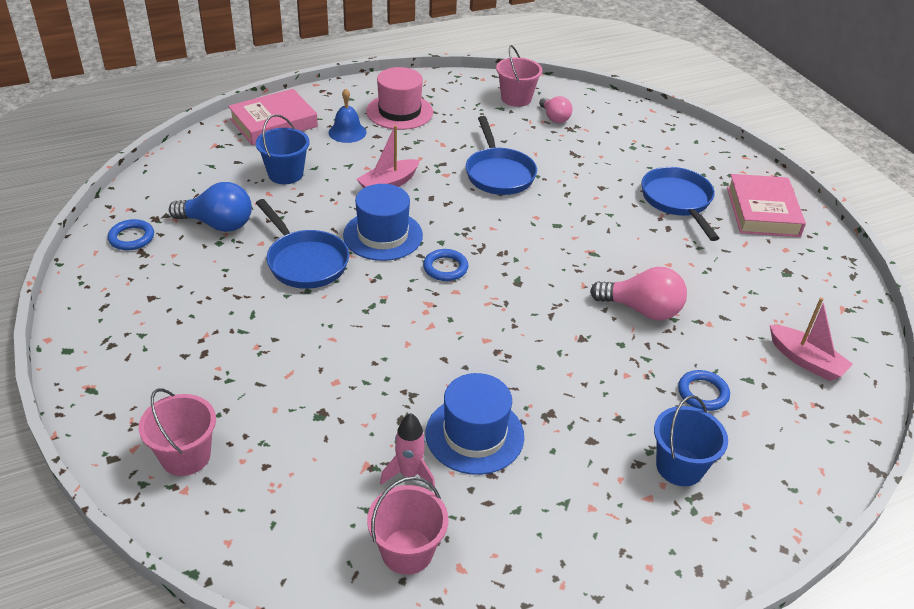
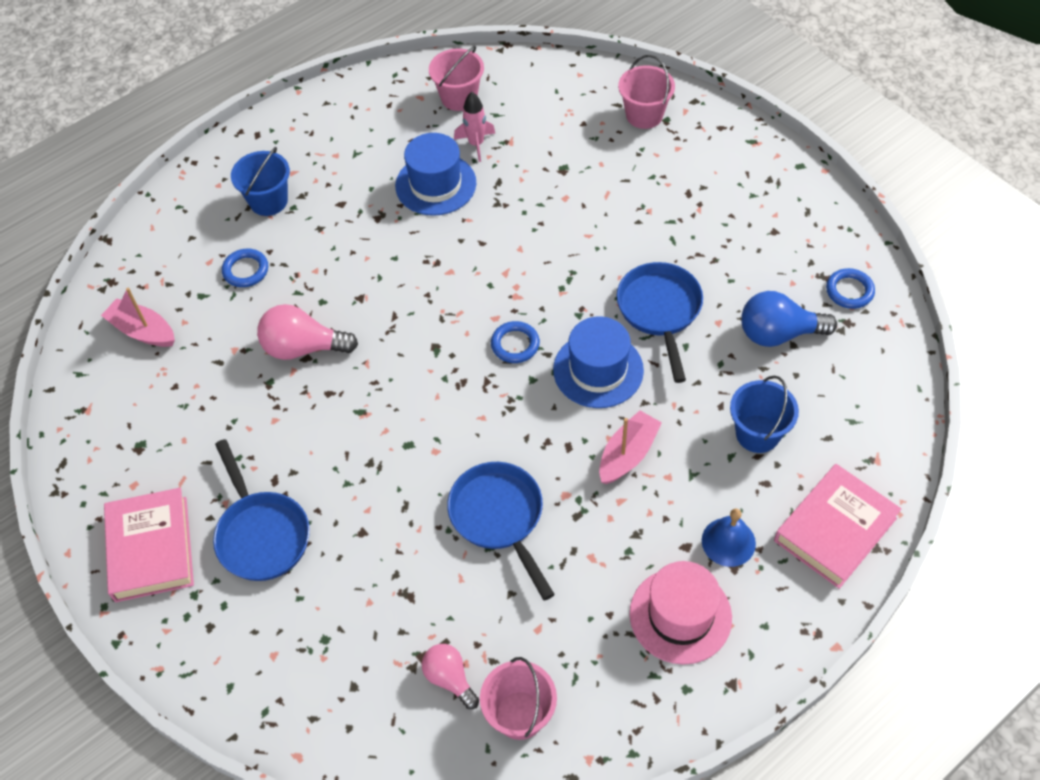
camera: 170 degrees right, 15 degrees up
blue pan [256,199,349,289] -> blue pan turned 45 degrees clockwise [617,262,703,383]

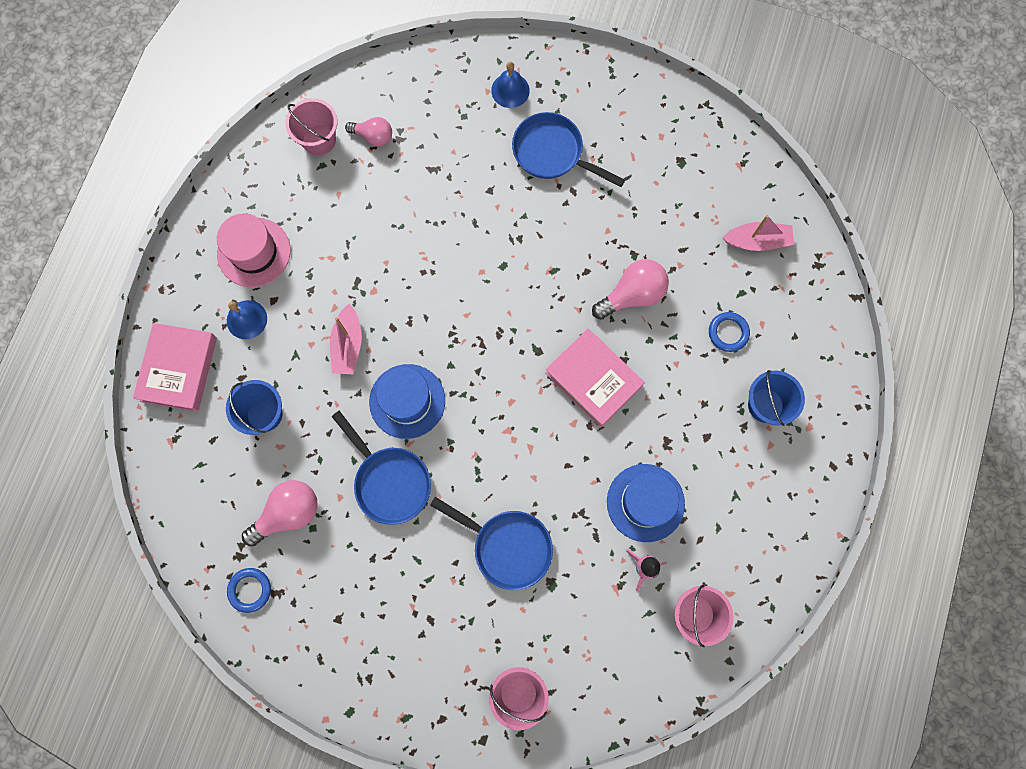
camera: 145 degrees right, 20 degrees up
pink book [104,488,194,602] -> pink book moved to [545,329,645,427]
blue pan [447,462,555,600] -> blue pan moved to [430,497,553,590]
blue ring [491,321,540,363] -> none
blue light bulb [741,291,837,347] -> pink light bulb [242,480,318,547]
none -> blue bell [491,62,530,108]

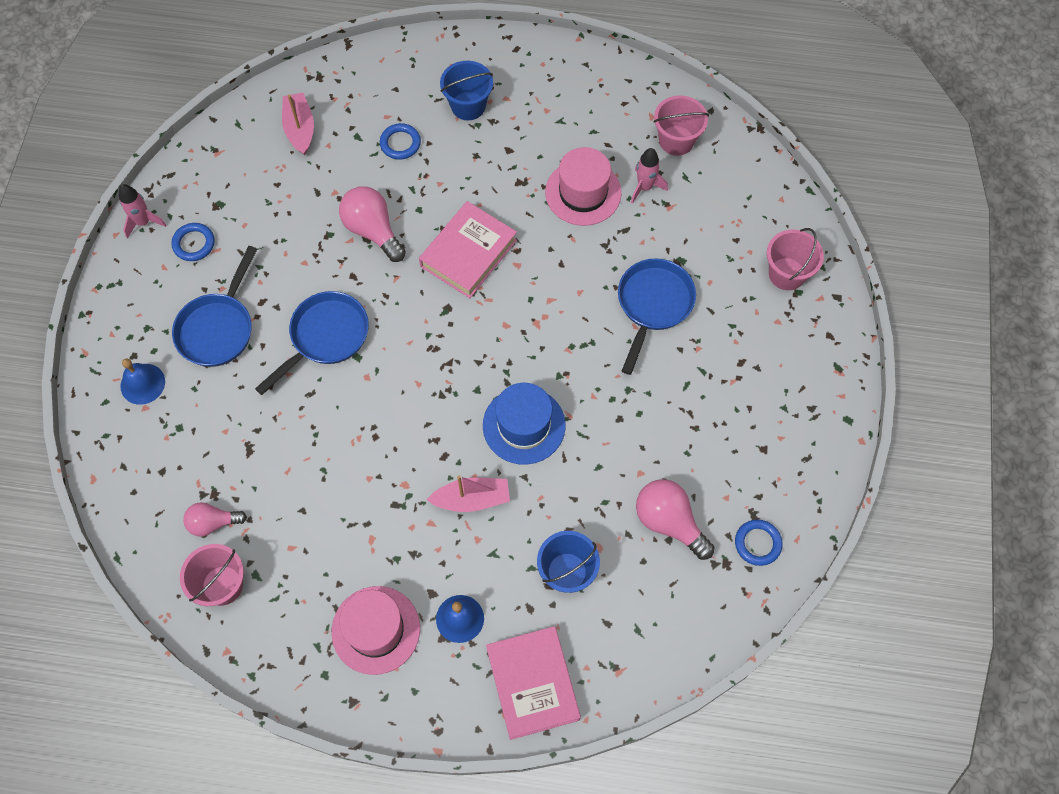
camera: 100 degrees left, 10 degrees down
pink book [133,323,217,412] -> pink book turned 75 degrees clockwise [486,626,581,740]
blue pan [332,411,431,525] -> blue pan moved to [255,291,369,395]
pink light bulb [345,117,392,147] -> pink light bulb turned 105 degrees counterclockwise [183,502,247,536]
blue hat [607,464,685,542] -> pink hat [545,147,621,226]
none -> pink rocket [119,184,166,239]
none -> blue ring [171,223,215,261]

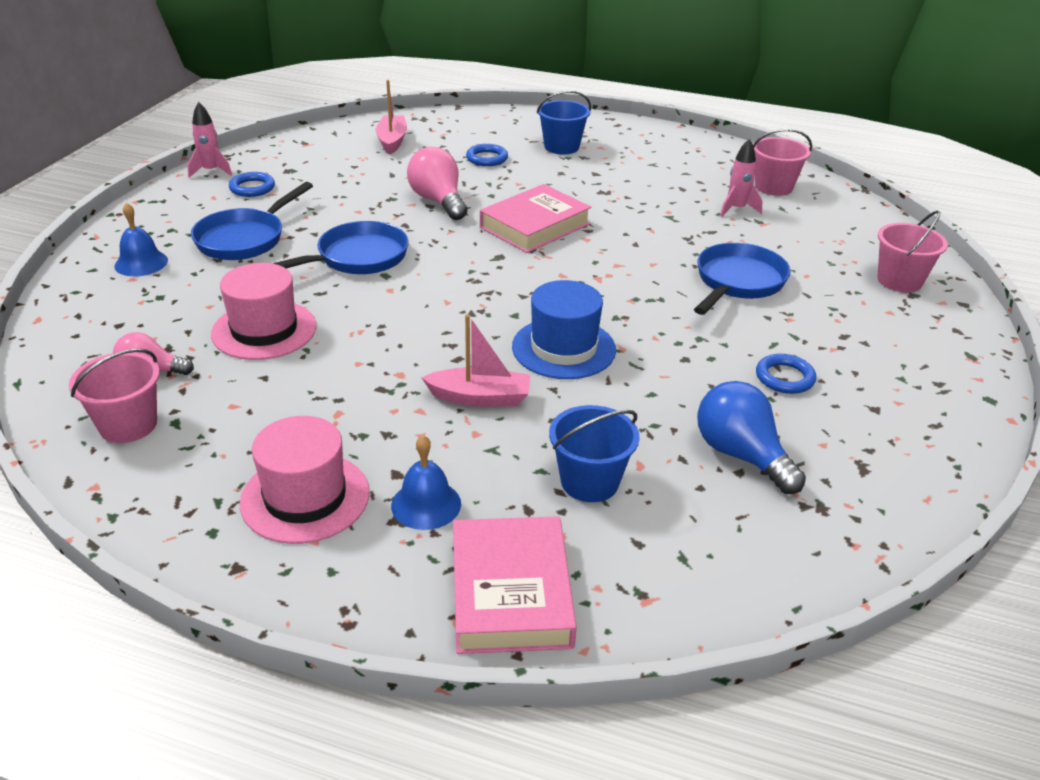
camera: 10 degrees right, 30 degrees down
pink hat [545,147,621,226] -> pink hat moved to [211,263,317,360]
pink light bulb [636,479,714,560] -> blue light bulb [697,381,806,494]
blue ring [735,520,783,566] -> blue ring moved to [756,354,816,394]

